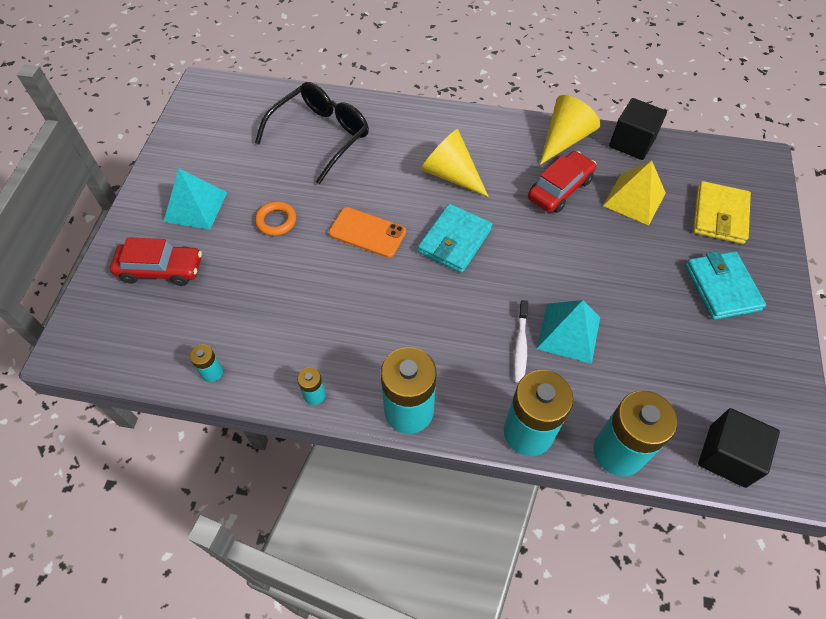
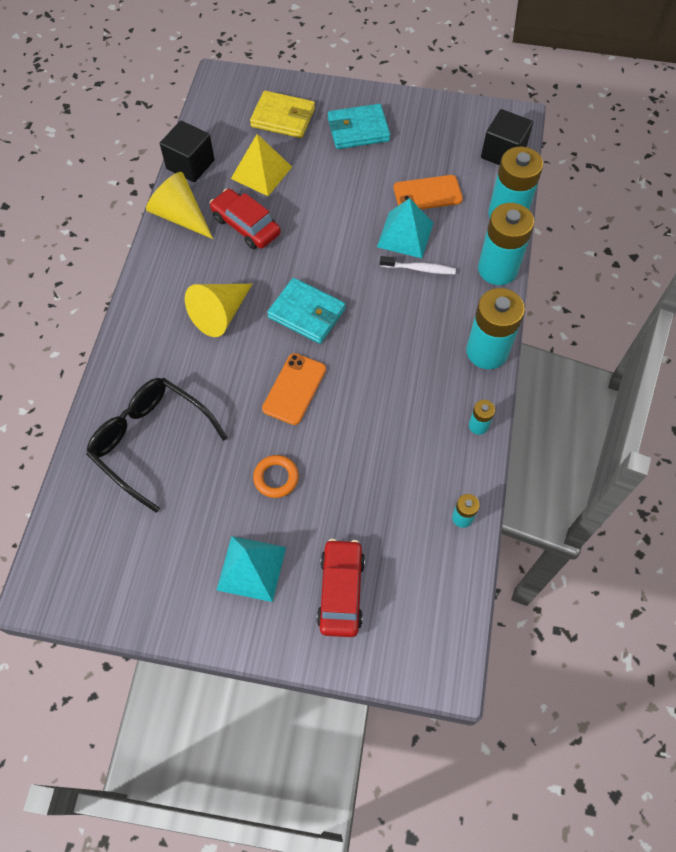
camera: 90 degrees left, 5 degrees up
none -> orange phone [394,175,463,209]

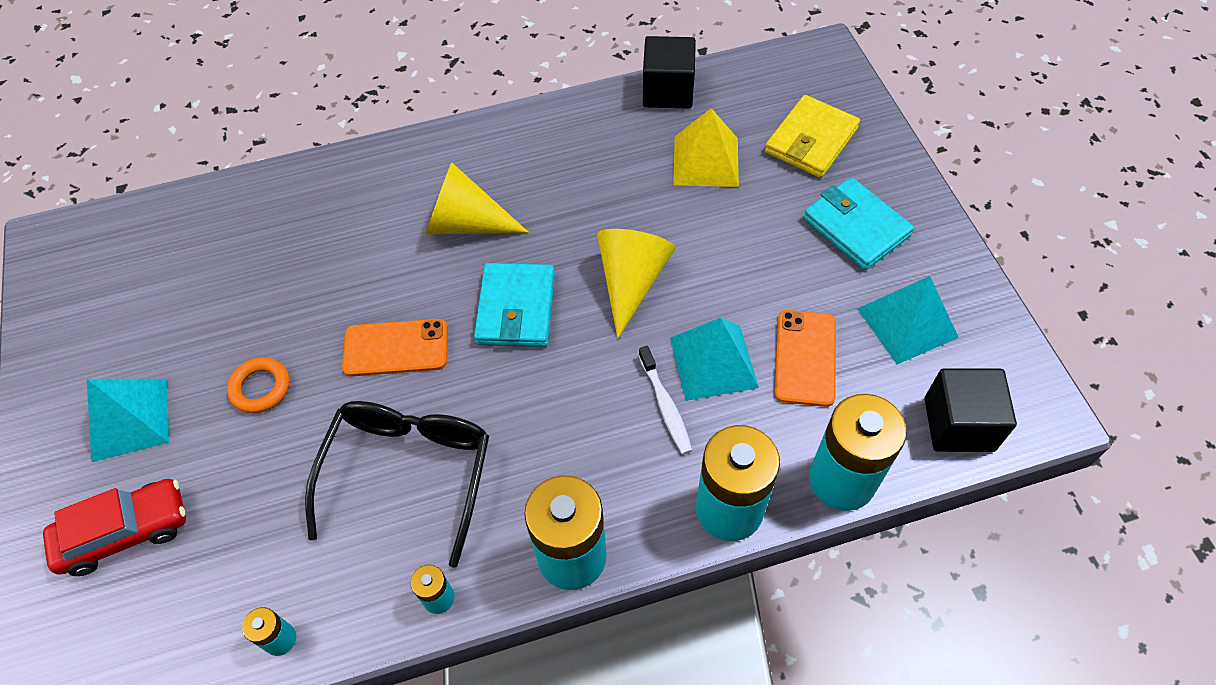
camera: 65 degrees right, 5 degrees down
black glasses [86,378,228,513] -> black glasses moved to [305,401,489,568]
yellow cone [146,172,213,239] -> yellow cone moved to [597,229,675,339]
red car [210,189,281,249] -> none
yellow wallet [250,91,315,138] -> yellow wallet turned 45 degrees clockwise [765,95,860,178]
orange phone [394,175,463,209] -> orange phone turned 45 degrees clockwise [774,310,836,407]
none -> turquoise pyramid [857,276,959,364]

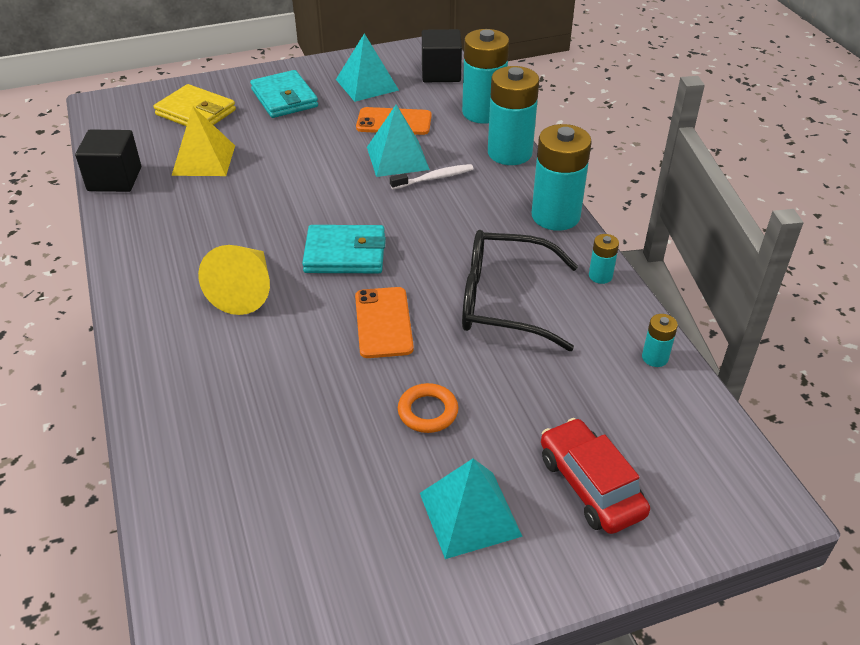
camera: 95 degrees left, 15 degrees down
yellow cone [597,229,675,339] -> none
turquoise wallet [803,177,914,270] -> turquoise wallet turned 75 degrees counterclockwise [250,70,318,118]

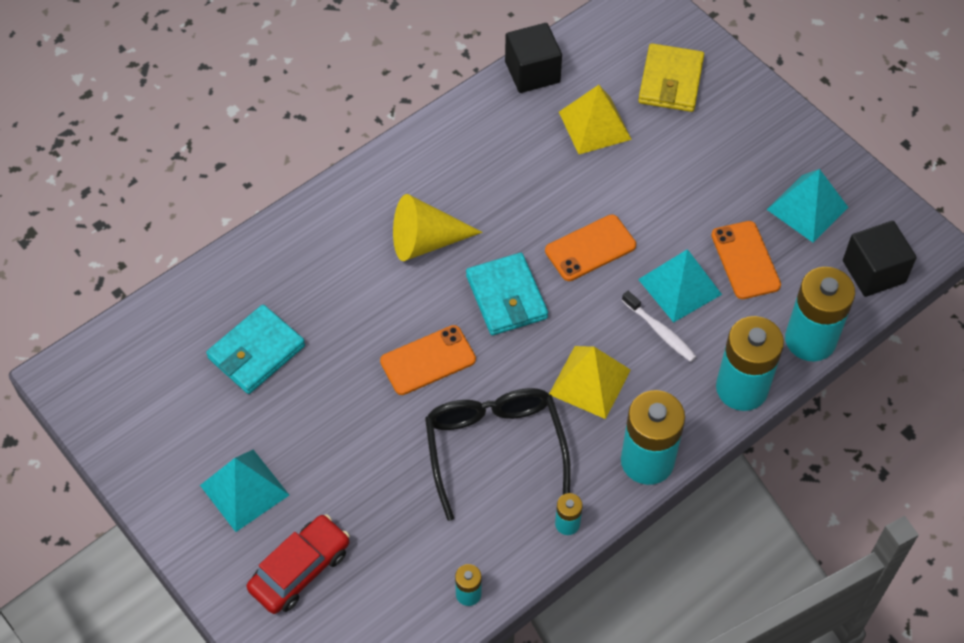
camera: 70 degrees right, 15 degrees up
turquoise wallet [250,70,318,118] -> turquoise wallet moved to [206,304,305,394]
orange ring [398,383,458,433] -> none
none -> orange phone [545,215,636,281]
none -> yellow pyramid [549,346,631,419]

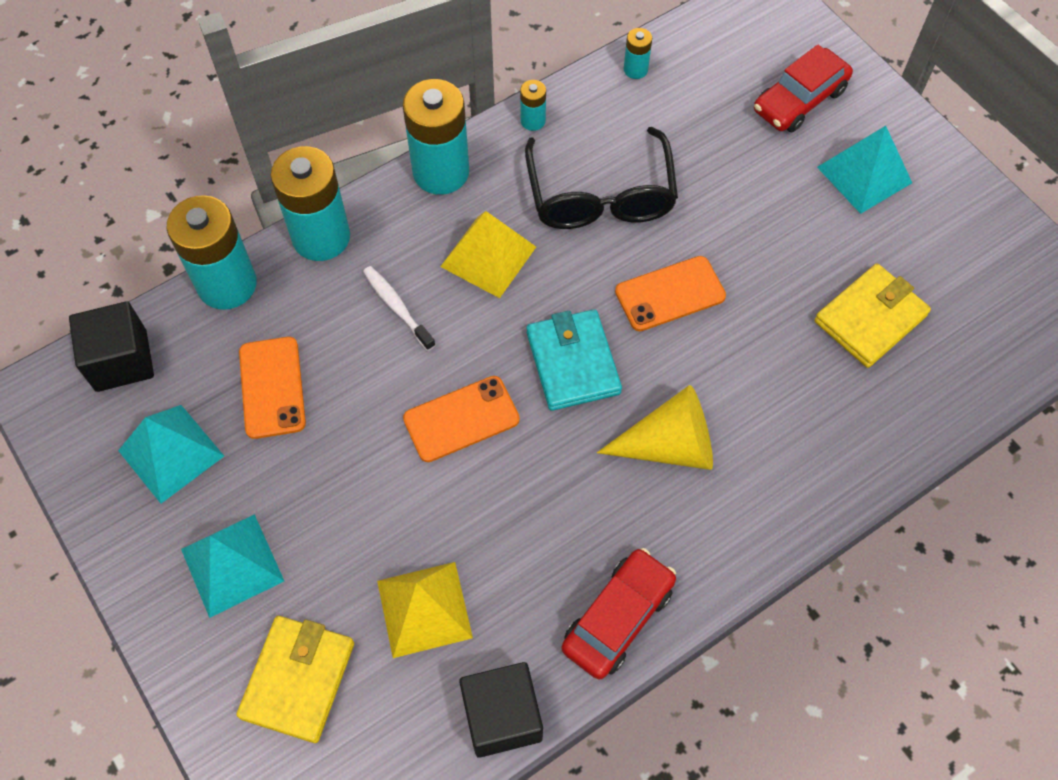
camera: 175 degrees left, 5 degrees up
turquoise wallet [206,304,305,394] -> yellow wallet [815,263,931,368]
turquoise pyramid [638,249,722,323] -> turquoise pyramid moved to [181,514,284,618]
none -> red car [562,548,676,679]

